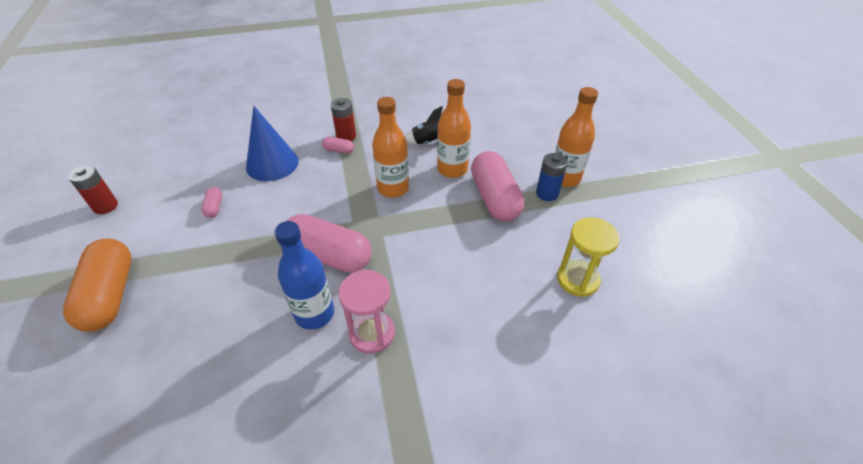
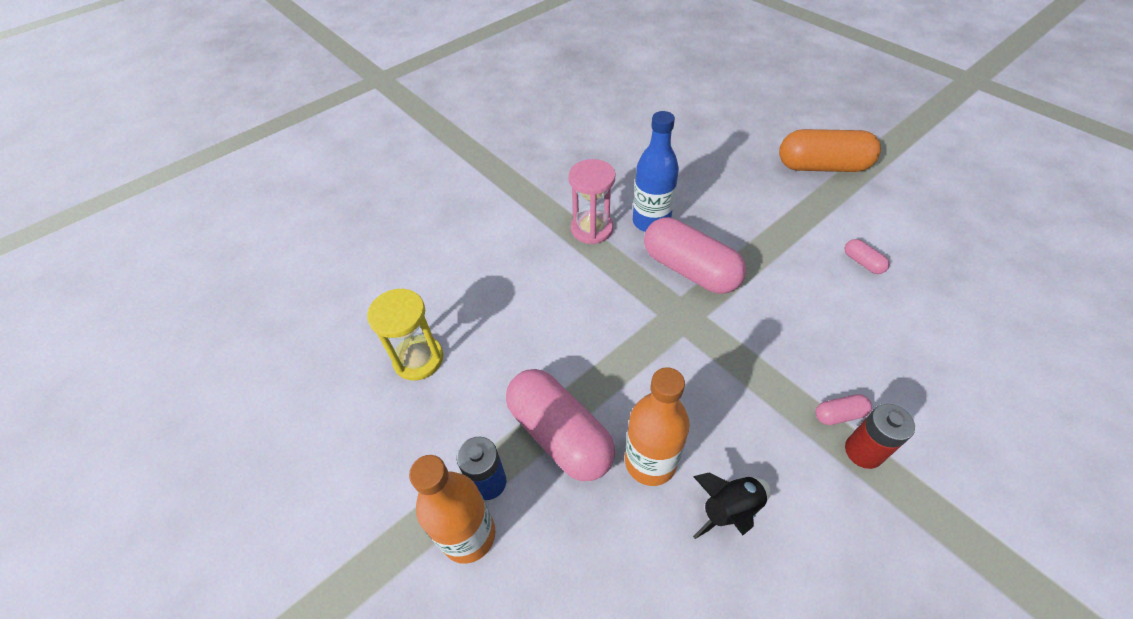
camera: 155 degrees right, 5 degrees up
orange capsule [63,238,131,332] -> orange capsule turned 45 degrees counterclockwise [779,129,881,172]
red battery [68,165,118,214] -> none
blue cone [246,106,299,181] -> none
pink capsule [287,214,372,273] -> pink capsule turned 45 degrees clockwise [644,217,746,294]
orange bottle [372,97,409,198] -> none

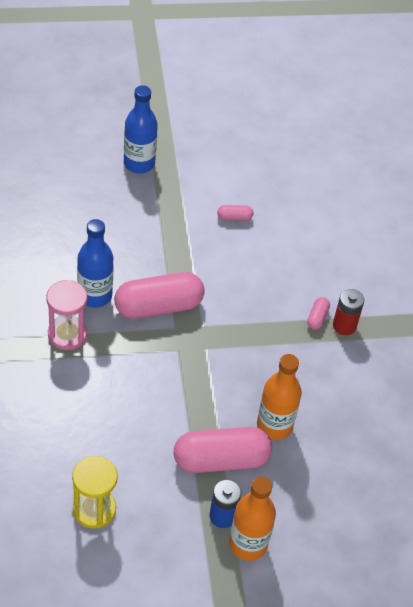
camera: 65 degrees left, 0 degrees up
black rocket [693,472,770,539] -> none
orange capsule [779,129,881,172] -> blue bottle [124,85,158,173]

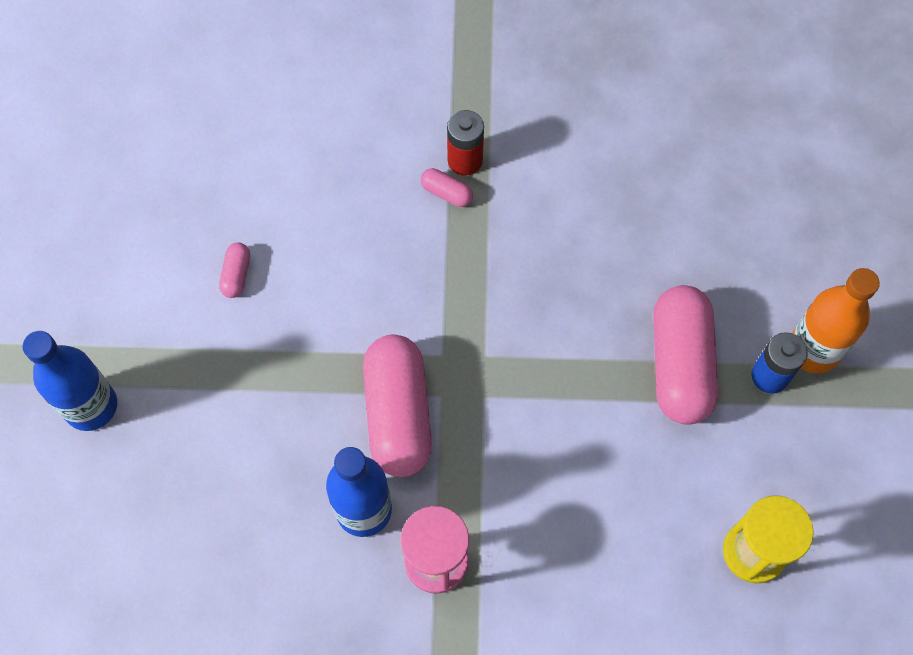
camera: 75 degrees left, 15 degrees up
orange bottle [257,354,302,440] -> none

